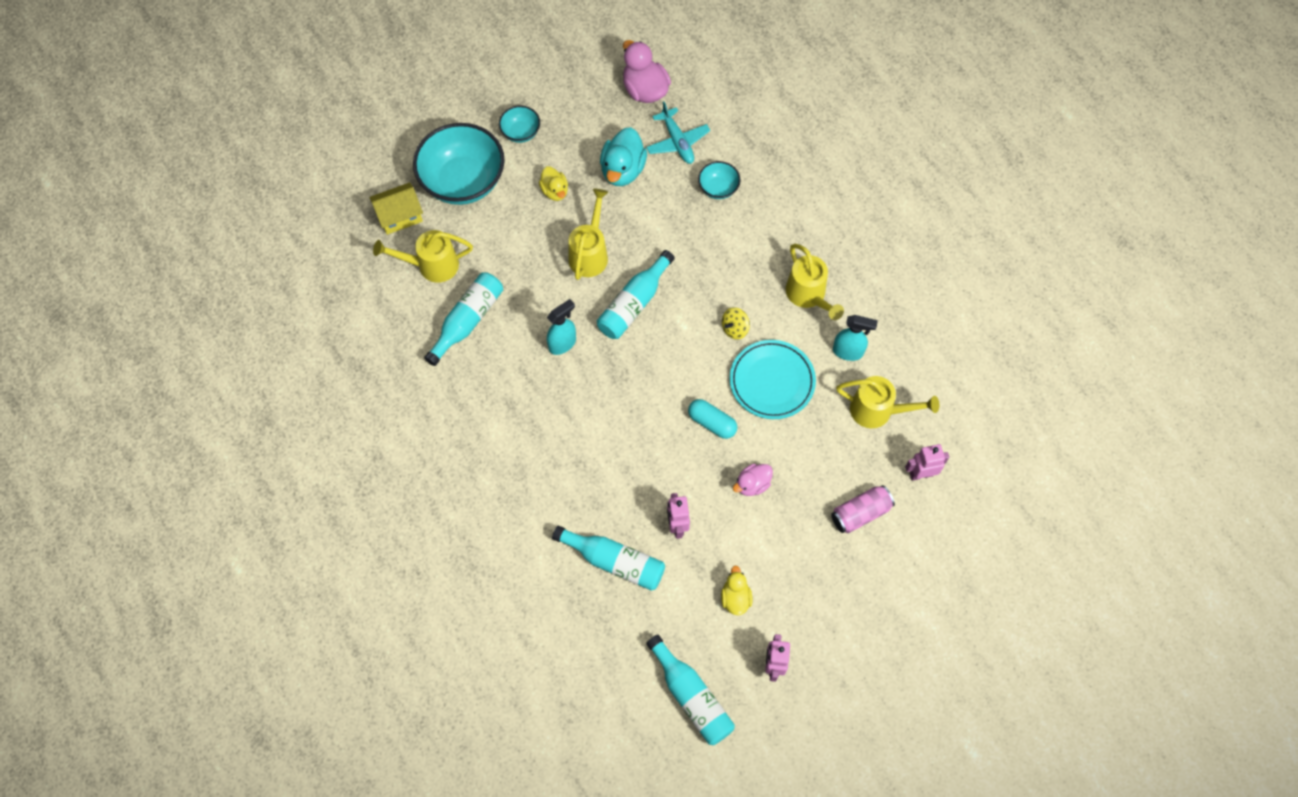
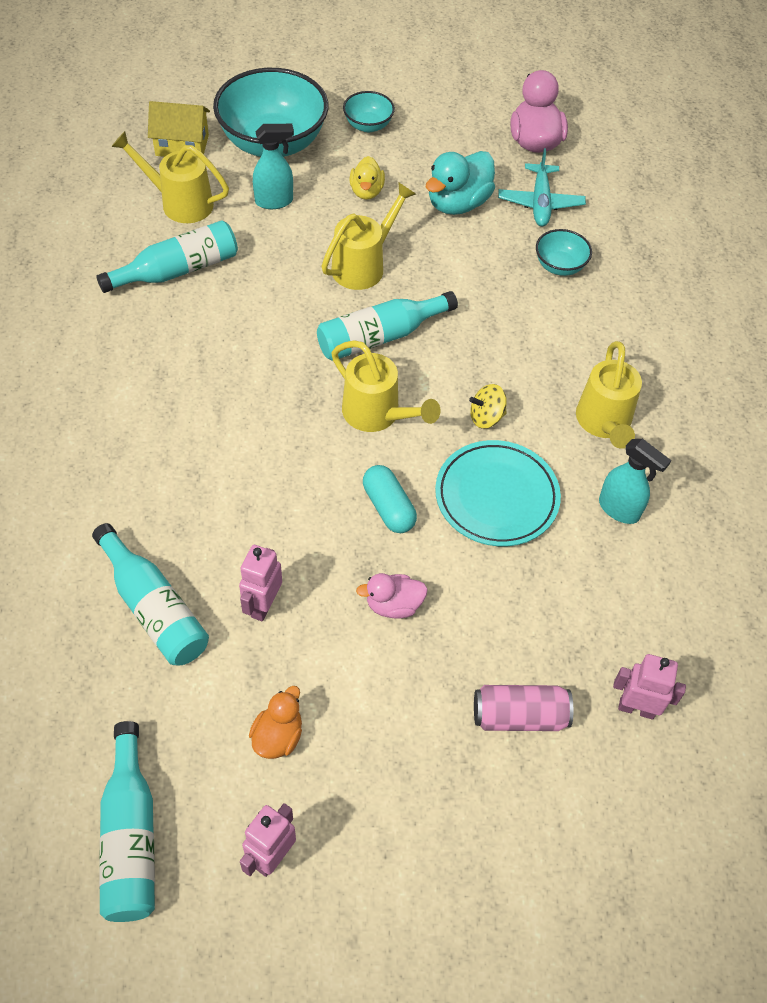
camera: 25 degrees right, 10 degrees down
turquoise spray bottle [547,299,576,355] -> turquoise spray bottle moved to [253,124,294,209]
yellow duck [721,566,752,615] -> orange duck [249,686,302,759]
yellow watering can [836,376,939,428] -> yellow watering can moved to [331,341,441,432]

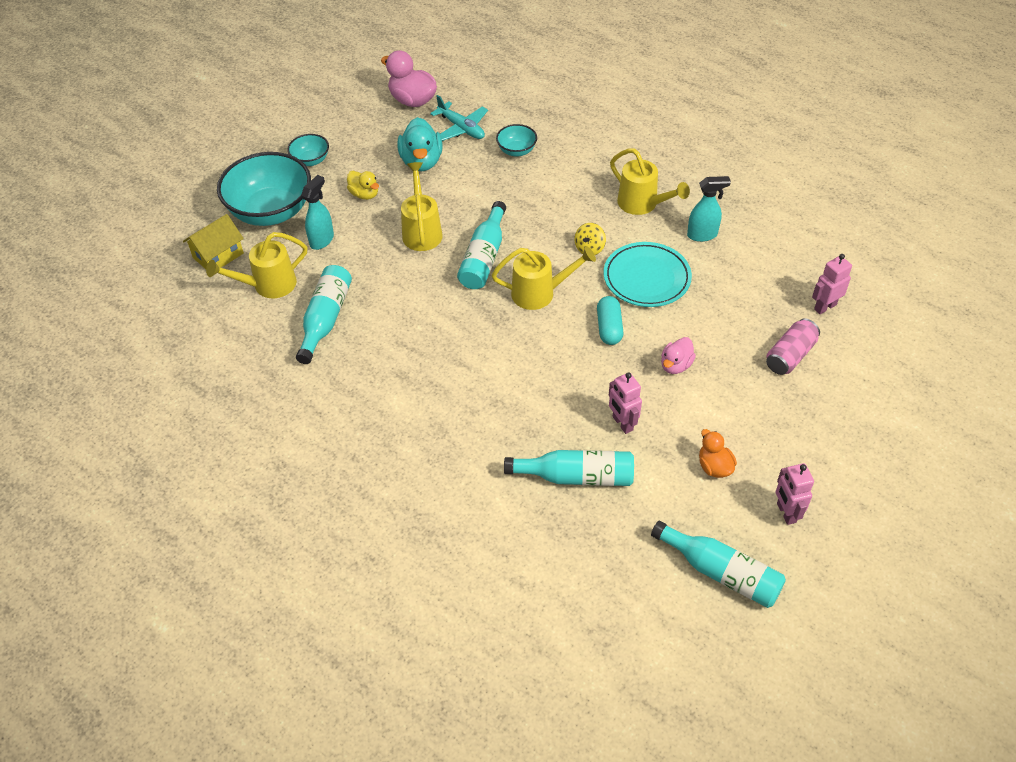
camera: 45 degrees left, 5 degrees down
turquoise capsule [363,465,417,533] -> turquoise capsule turned 75 degrees clockwise [597,296,624,345]

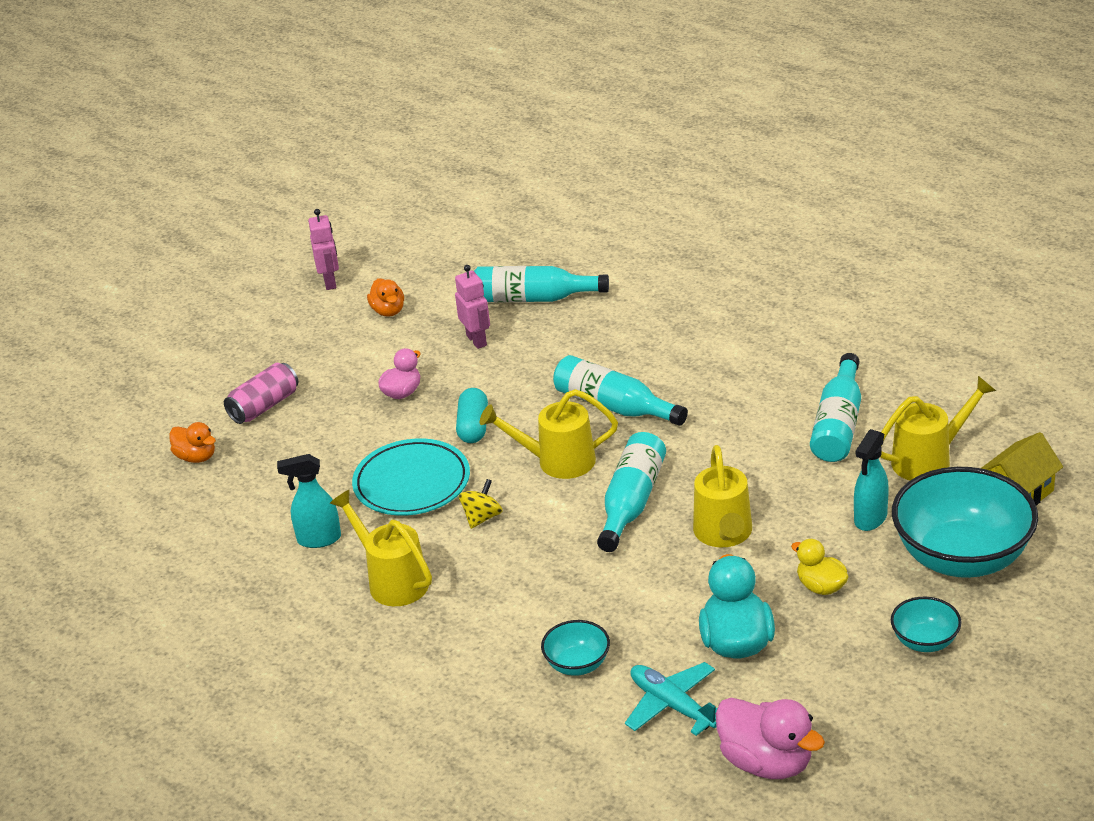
camera: 175 degrees left, 15 degrees down
turquoise bottle [651,521,786,608] -> turquoise bottle moved to [553,355,688,426]
pink robot [812,254,852,314] -> orange duck [169,422,216,463]

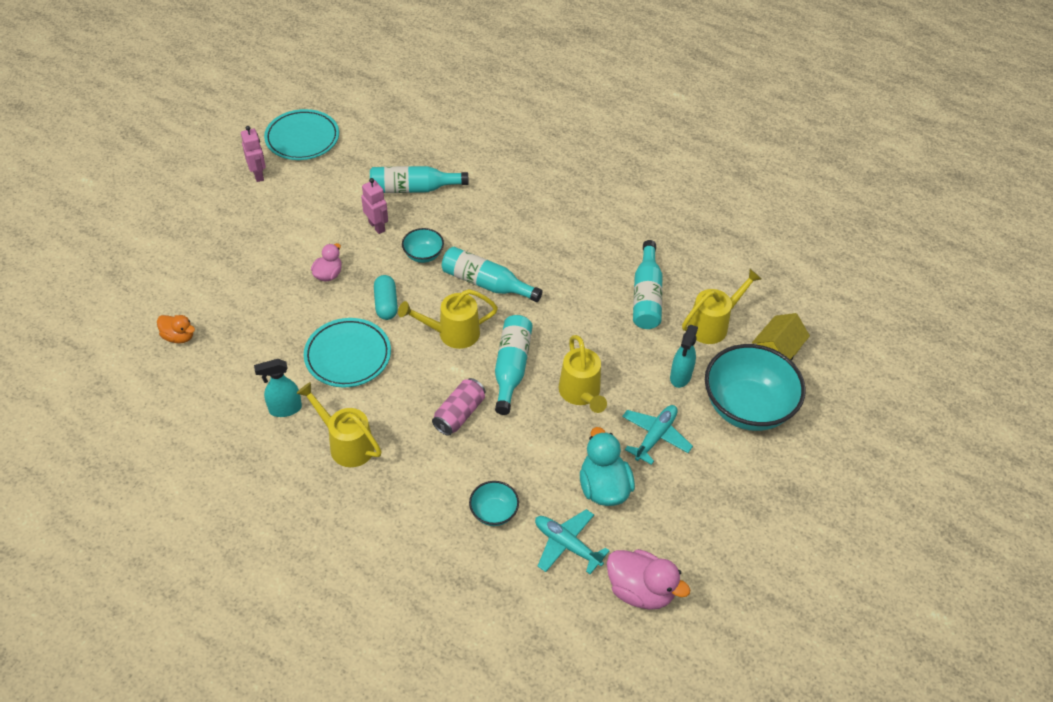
camera: 15 degrees left, 15 degrees up
pink can [224,363,298,424] -> pink can moved to [432,378,485,436]
orange duck [367,278,404,317] -> none
yellow spinning top [459,479,503,529] -> none
yellow duck [791,539,849,595] -> turquoise plane [622,405,693,465]
turquoise bowl [891,597,962,652] -> turquoise bowl moved to [402,228,444,263]
none -> turquoise plate [264,109,339,160]

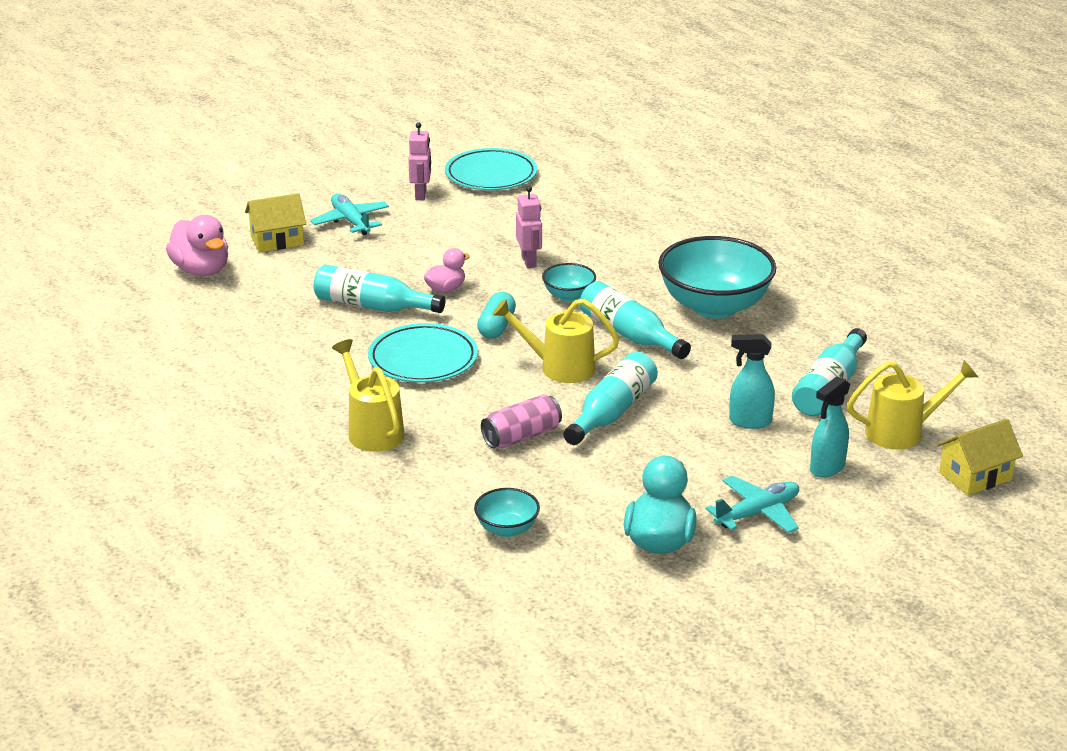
camera: 25 degrees right, 20 degrees down
orange duck [157,315,195,344] -> none
turquoise spray bottle [254,359,302,417] -> turquoise spray bottle moved to [729,334,775,429]
turquoise bottle [370,166,468,193] -> turquoise bottle moved to [314,264,445,313]
turquoise plane [535,509,609,574] -> turquoise plane moved to [310,194,389,236]
yellow watering can [559,335,607,413] -> none
pink duck [607,549,691,610] -> pink duck moved to [166,215,228,276]
turquoise bowl [705,344,806,431] -> turquoise bowl moved to [658,236,776,319]
none -> yellow house [245,193,306,252]

